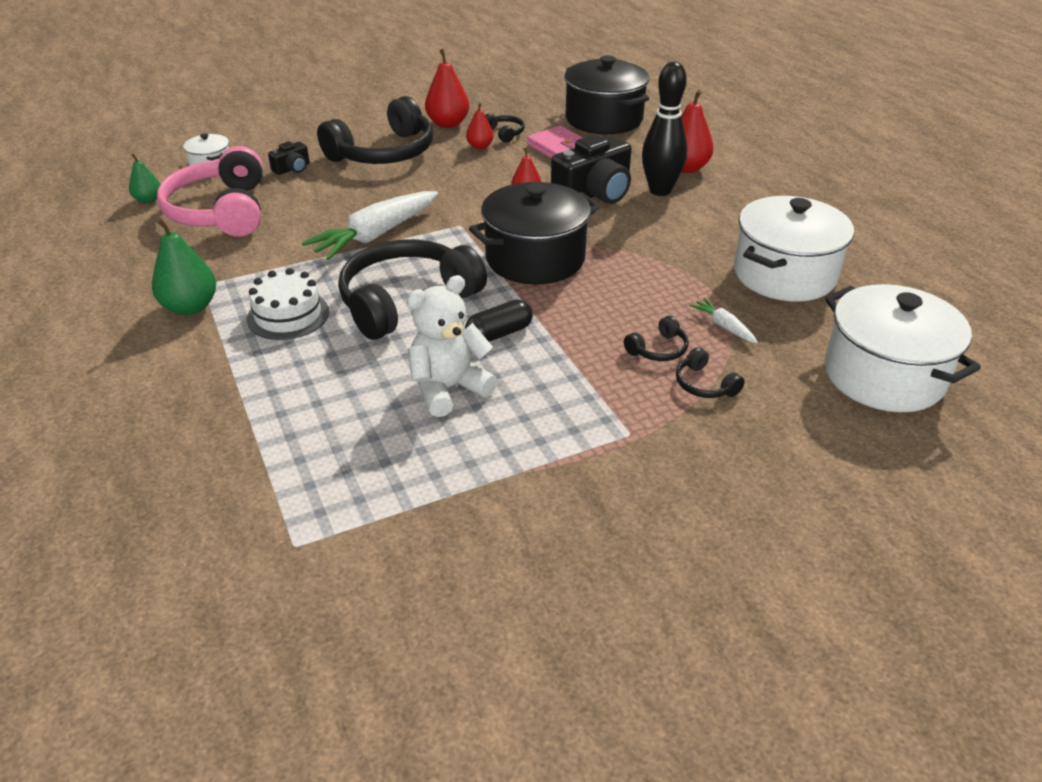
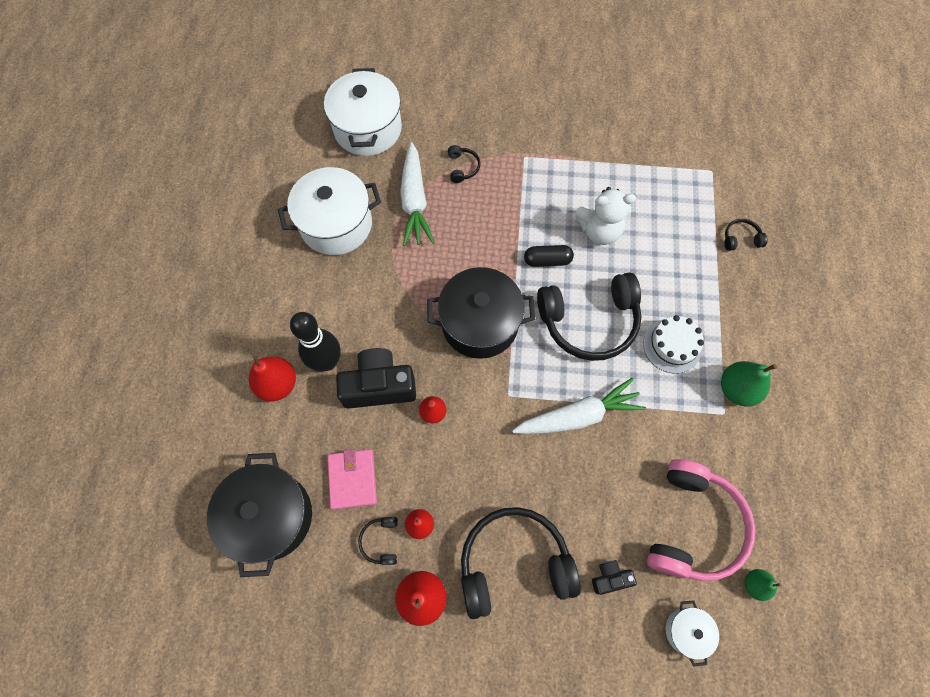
camera: 150 degrees left, 30 degrees up
black headphones [624,316,689,361] -> black headphones moved to [724,219,768,251]
white carrot [689,298,758,343] -> white carrot [400,142,435,246], size x2.15

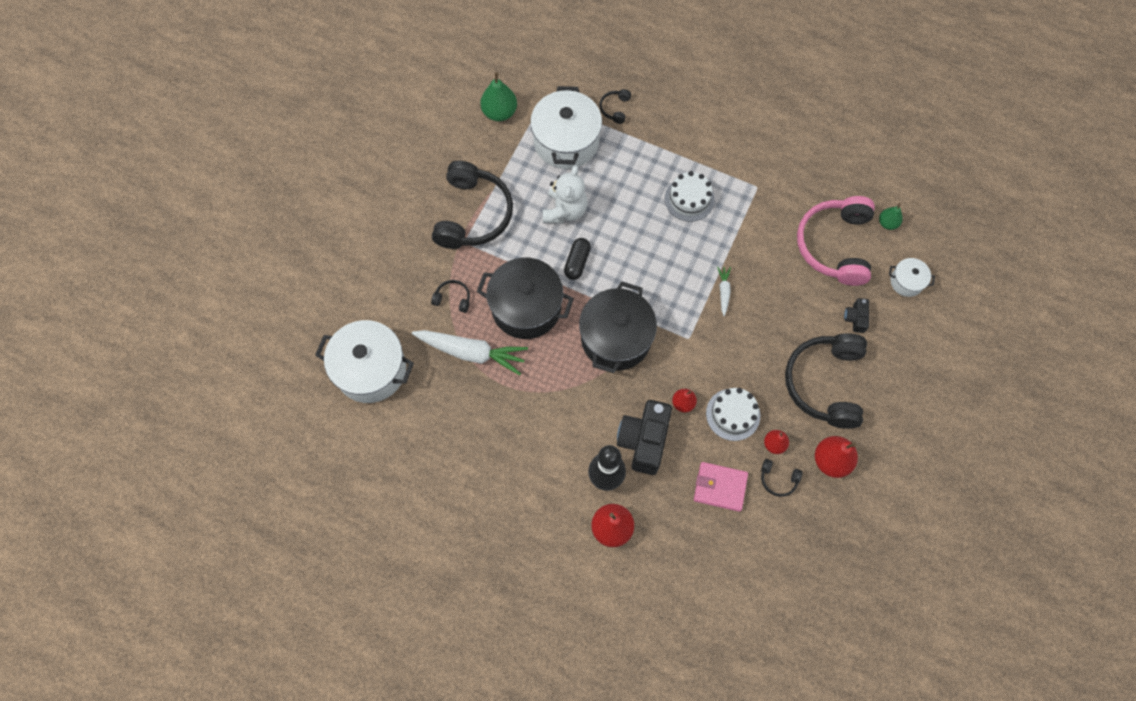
camera: 70 degrees left, 0 degrees up
black pot [207,453,312,577] -> black pot moved to [477,258,574,339]
white pot [278,167,381,255] -> white pot moved to [530,86,602,169]
white carrot [512,378,646,434] -> white carrot [717,267,731,316], size x0.47
black headphones [537,272,642,361] -> black headphones moved to [432,161,513,249]
pink headphones [647,459,755,581] -> pink headphones turned 120 degrees counterclockwise [797,196,875,286]
green pear [721,361,777,407] -> green pear moved to [480,72,517,121]
none -> white cake [706,388,760,441]

